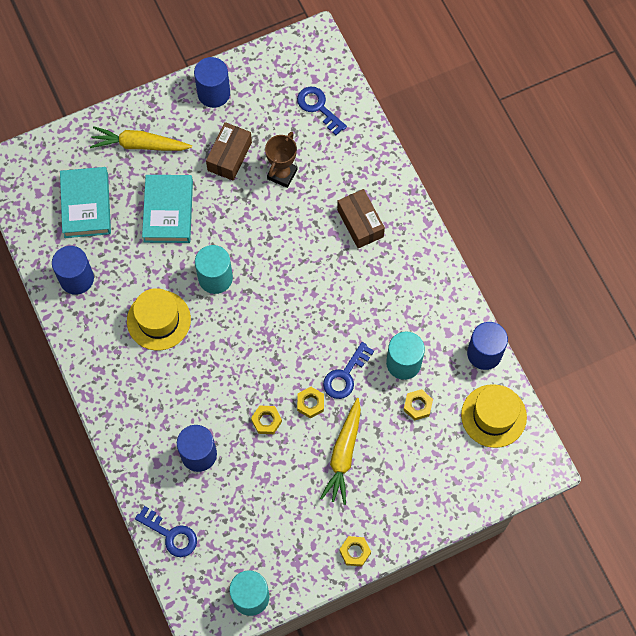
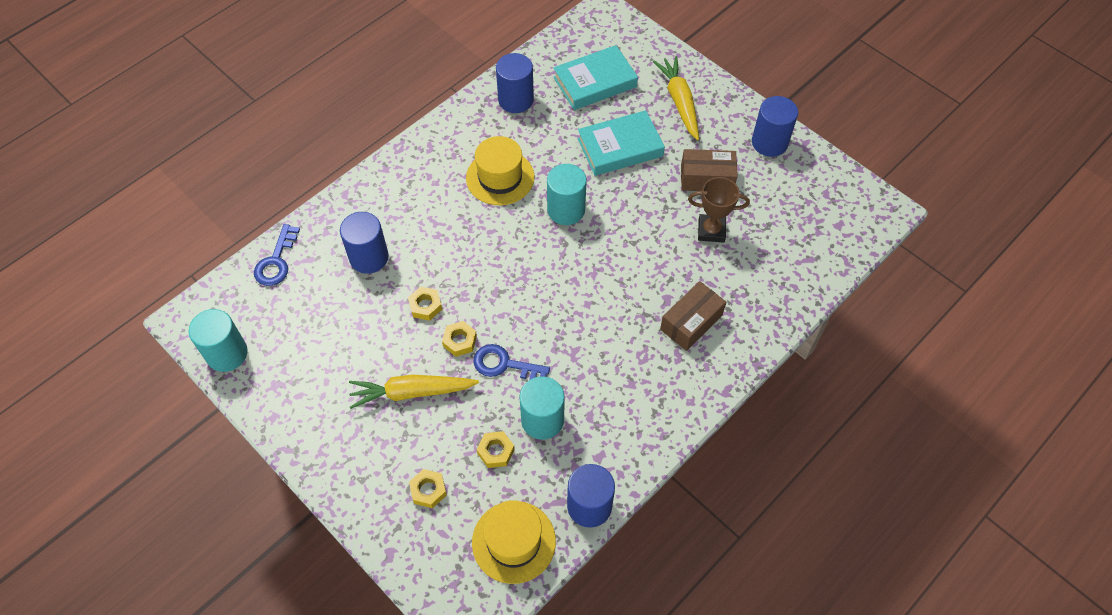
camera: 70 degrees right, 10 degrees down
blue key [297,87,347,135] -> none
yellow nut [339,536,371,566] -> yellow nut moved to [409,469,447,508]

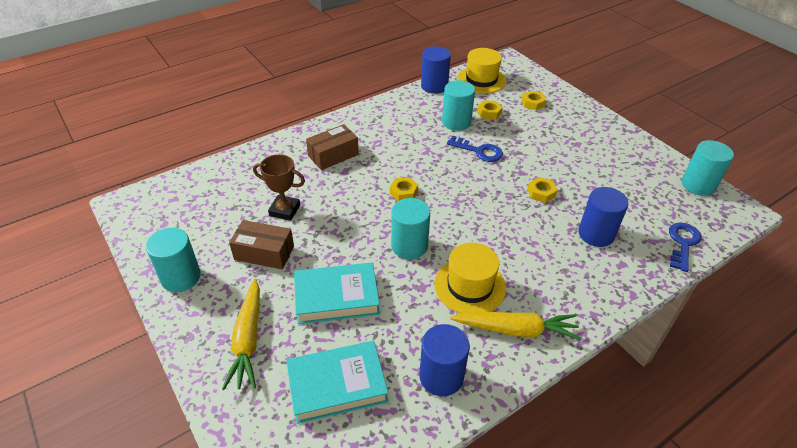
camera: 170 degrees left, 15 degrees down
yellow carrot [349,375,479,409] -> yellow carrot moved to [450,312,581,340]
yellow nut [442,321,477,357] -> yellow nut moved to [390,177,418,201]
blue cylinder [752,96,798,157] -> turquoise cylinder [146,228,201,292]

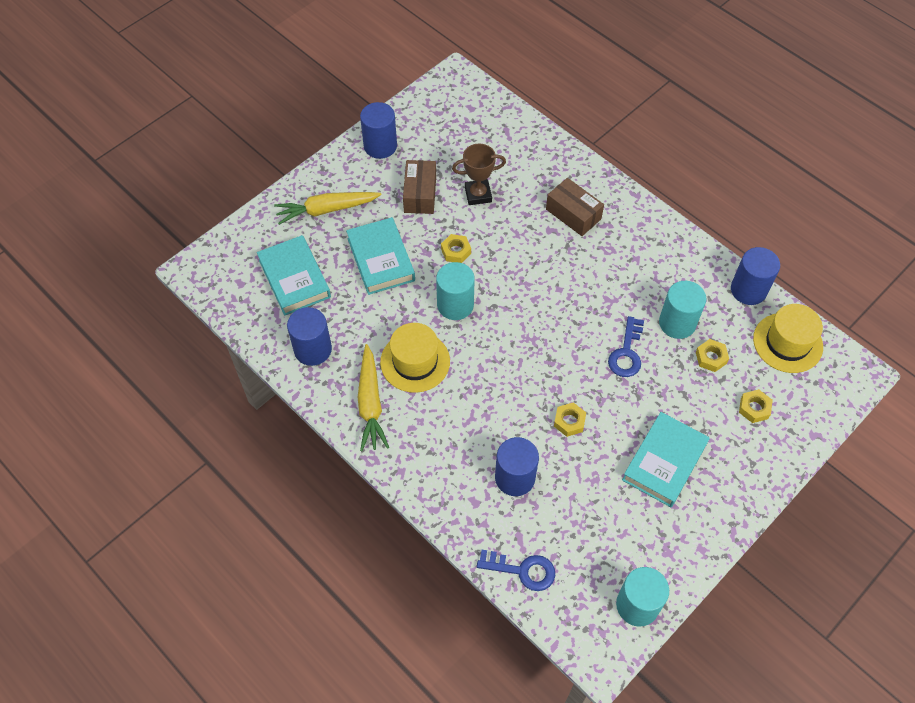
camera: 80 degrees right, 15 degrees up
turquoise cylinder [146,228,201,292] -> blue cylinder [360,102,397,159]
brown trophy [253,154,305,221] -> brown trophy turned 75 degrees clockwise [452,144,506,205]
yellow nut [390,177,418,201] -> yellow nut moved to [441,234,471,263]
none -> turquoise book [622,412,710,507]

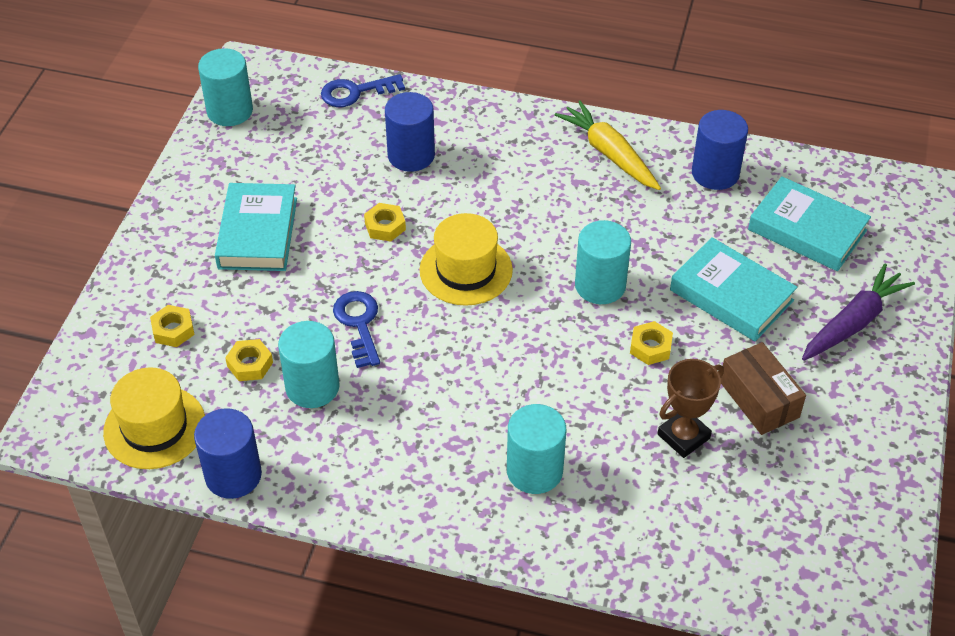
camera: 150 degrees right, 10 degrees down
yellow carrot [274,192,381,225] -> purple carrot [802,264,915,361]
blue cylinder [360,102,397,159] -> none
yellow hat [380,323,450,393] -> yellow hat moved to [420,213,513,306]
brown box [546,178,604,236] -> turquoise cylinder [507,404,566,494]

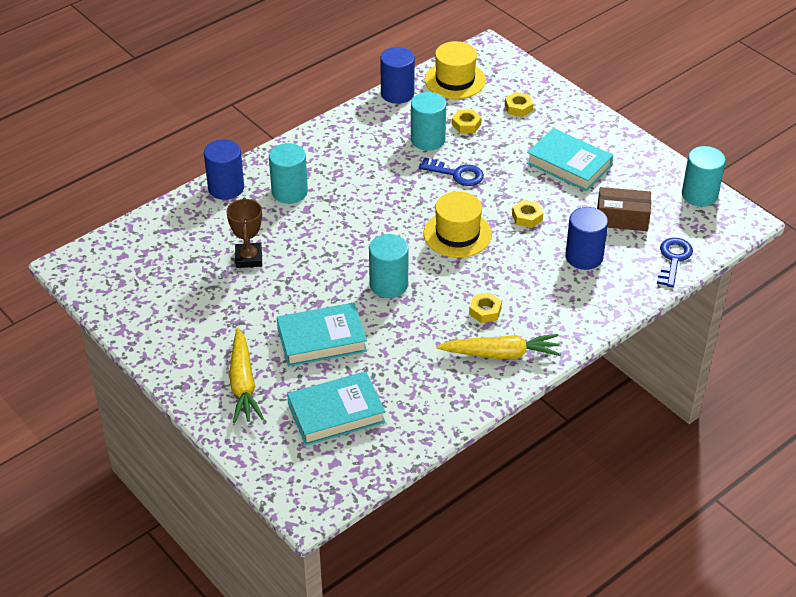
camera: 125 degrees right, 5 degrees down
yellow nut [630,321,673,365] -> yellow nut moved to [469,292,502,323]
blue cylinder [692,110,748,190] -> blue cylinder moved to [204,139,244,200]
brown box [721,342,806,435] -> brown box moved to [597,187,651,231]
purple carrot [802,264,915,361] -> yellow carrot [229,328,264,423]

